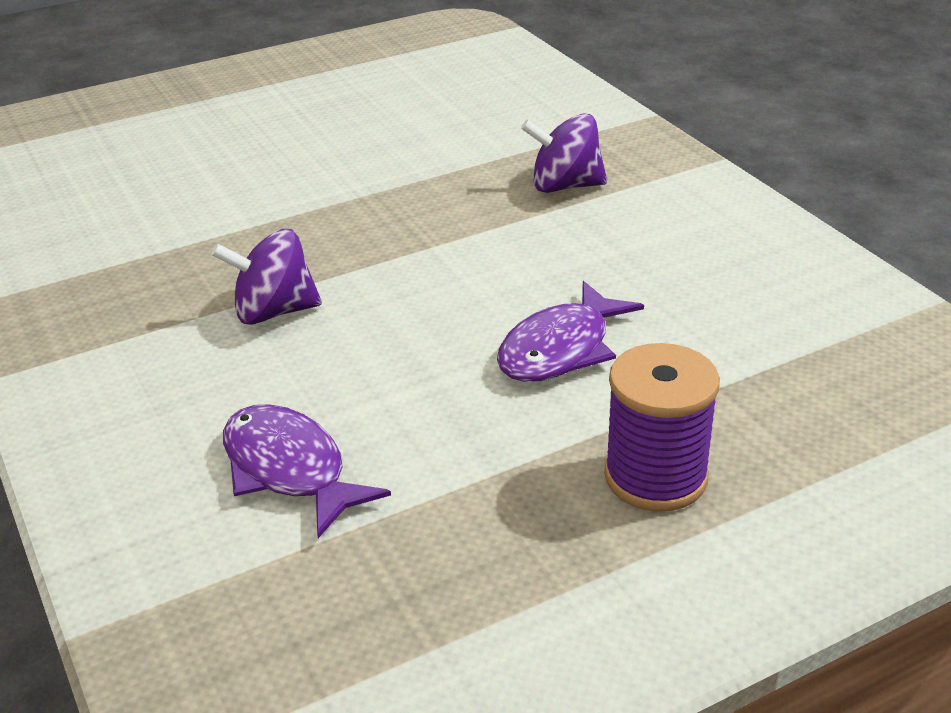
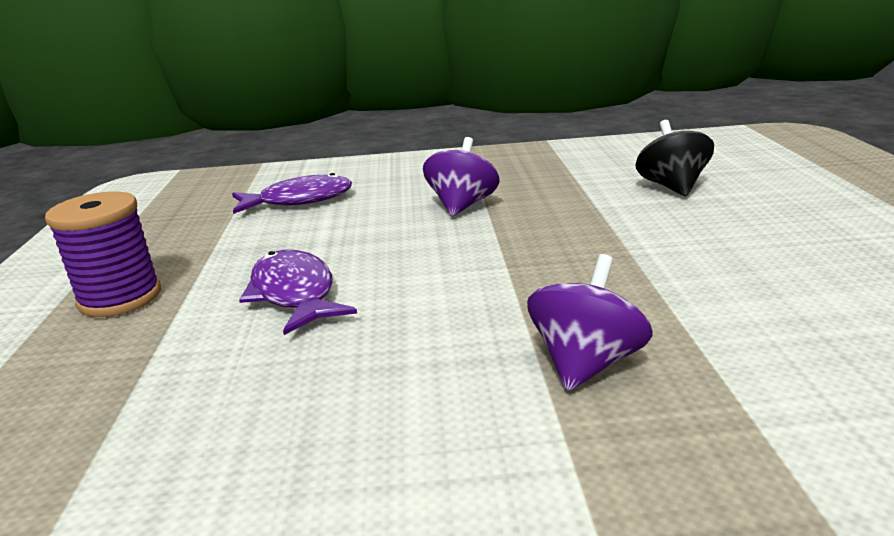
camera: 115 degrees right, 10 degrees down
none -> black spinning top [635,120,714,196]

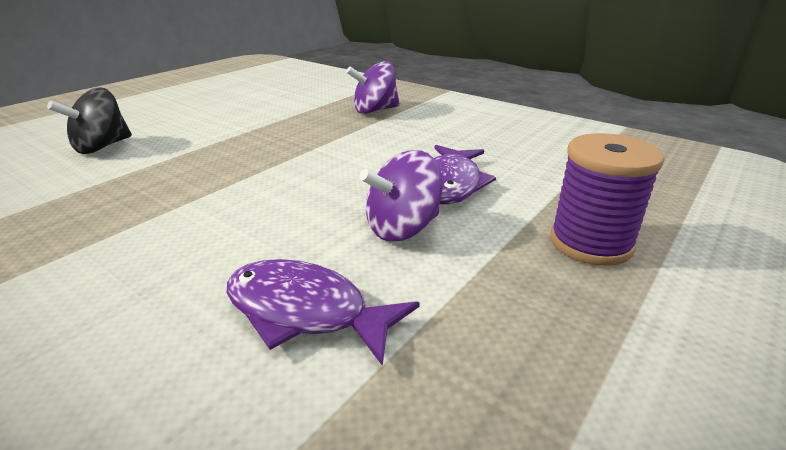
camera: 140 degrees left, 5 degrees up
purple spinning top [423,137,500,217] -> purple spinning top moved to [359,150,443,241]

